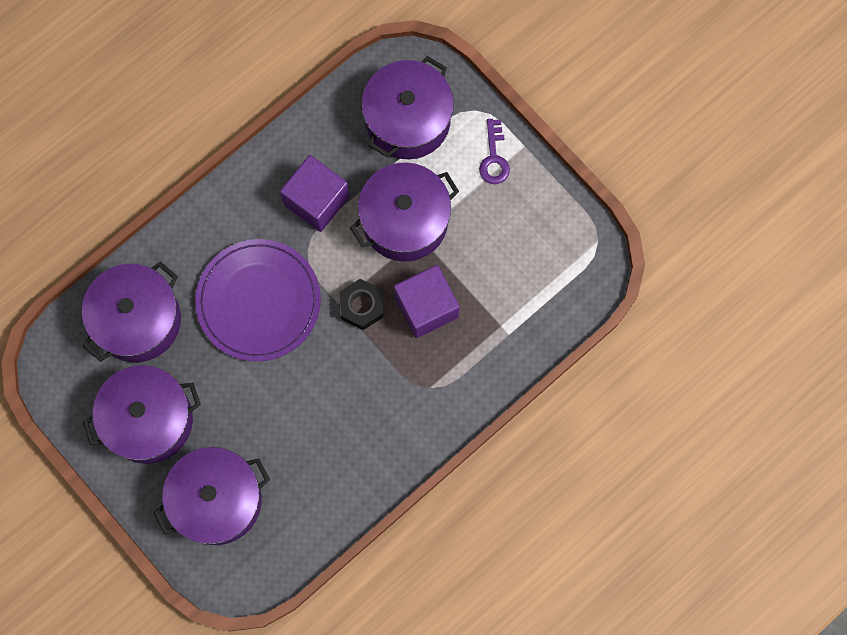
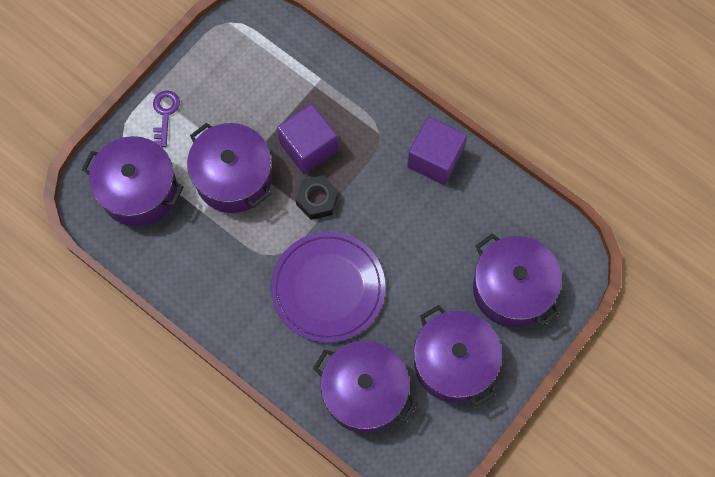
camera: 100 degrees left, 5 degrees down
purple cube [280,155,350,232] -> purple cube moved to [407,117,467,185]
purple key [479,119,510,184] -> purple key turned 75 degrees counterclockwise [153,91,180,147]

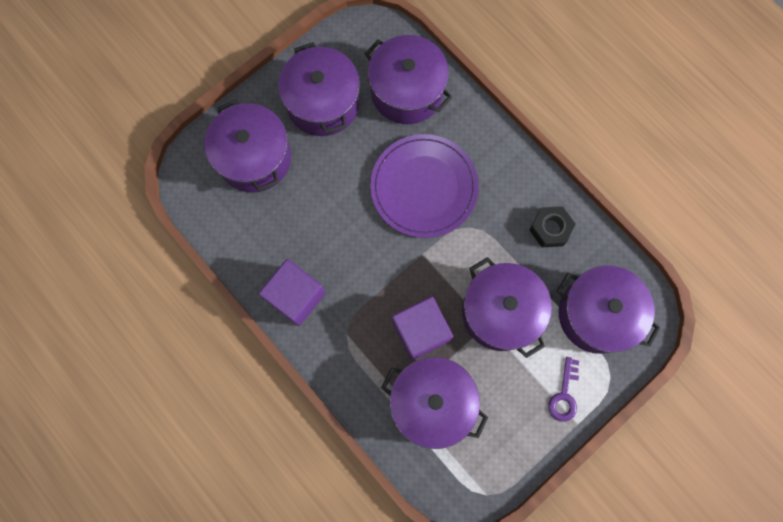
camera: 170 degrees left, 5 degrees up
black nut [295,175,338,220] -> black nut moved to [530,206,575,247]
none -> purple pot [381,357,488,449]

